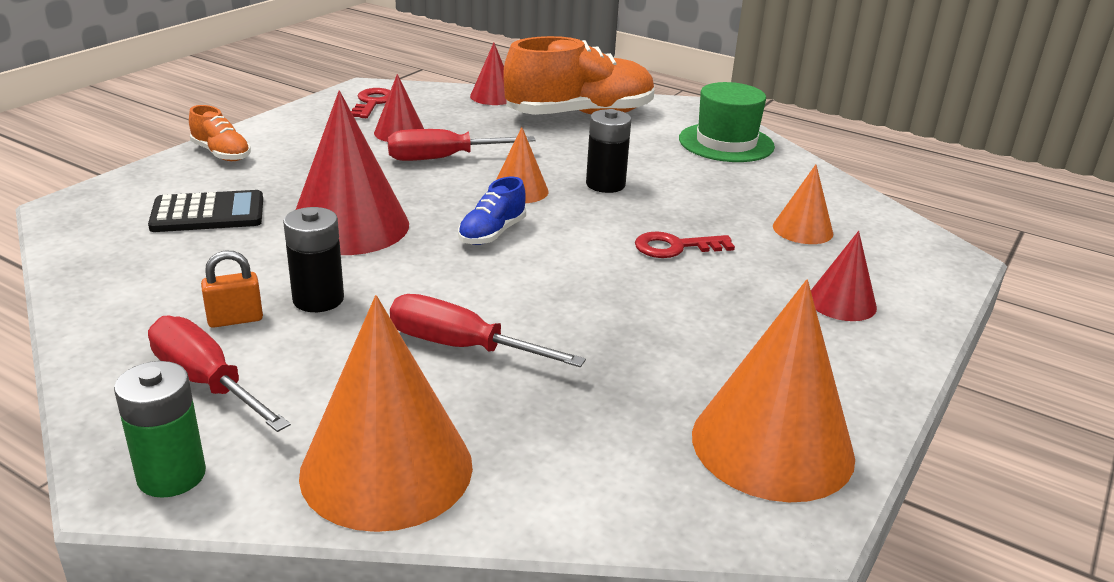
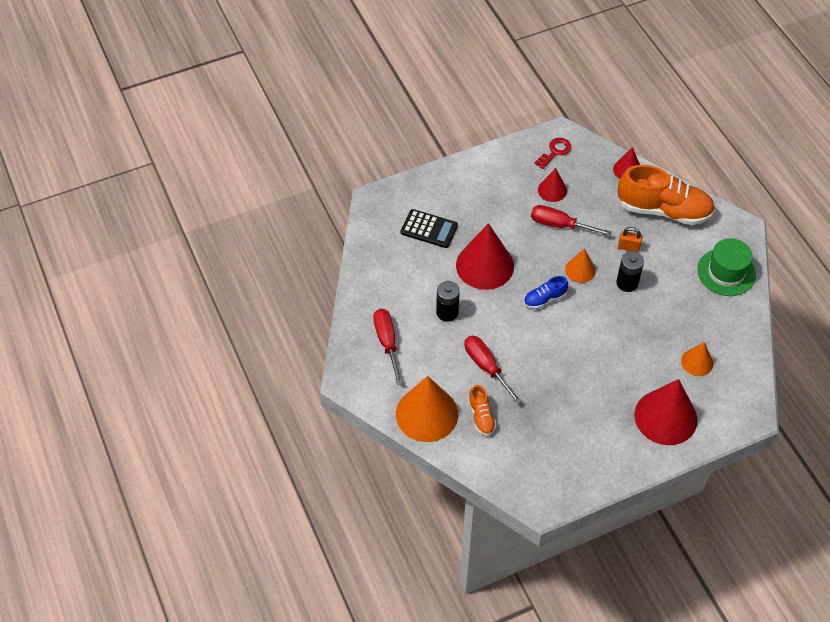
camera: 35 degrees right, 25 degrees up
green battery [114,361,206,498] -> none
orange shoe [189,105,251,161] -> orange shoe moved to [468,385,496,436]
orange padlock [201,250,263,328] -> orange padlock moved to [618,227,642,252]
red key [635,231,735,258] -> none
orange cone [692,280,855,502] -> none
red cone [811,231,877,321] -> red cone [634,379,697,445], size x1.91

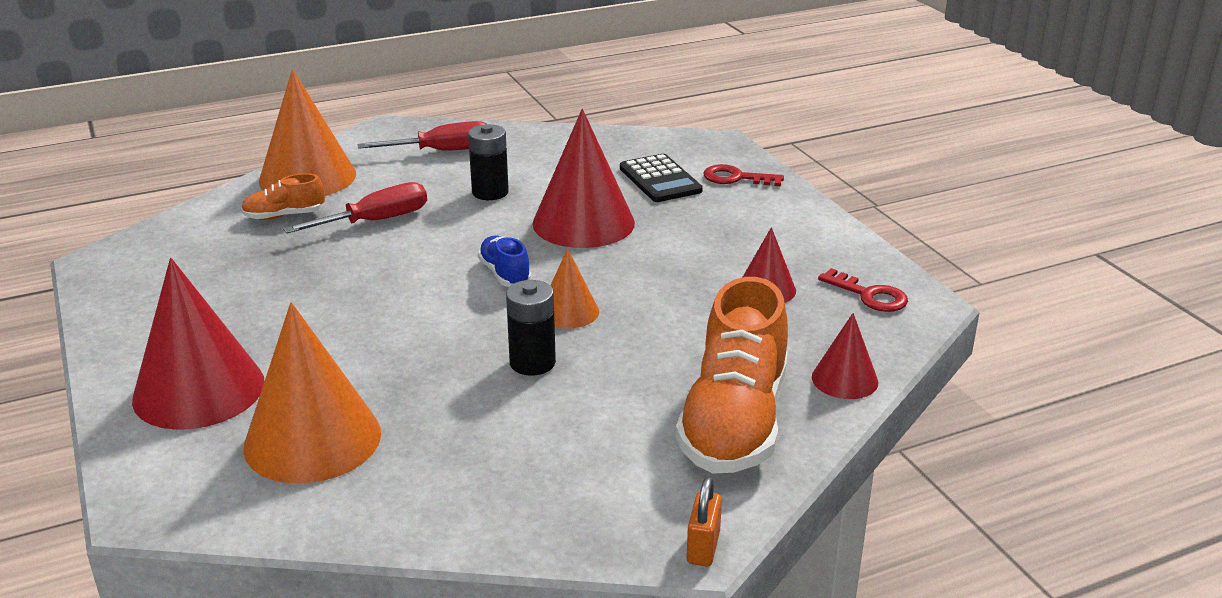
camera: 90 degrees right, 25 degrees down
black calculator [401,209,458,248] -> black calculator turned 45 degrees counterclockwise [620,154,703,202]
red screwdriver [531,205,612,236] -> none
orange padlock [618,227,642,252] -> orange padlock moved to [686,477,722,567]
orange cone [681,342,713,376] -> orange cone [243,302,381,483], size x1.91
green hat [697,238,756,296] -> none
none -> red key [703,164,784,186]

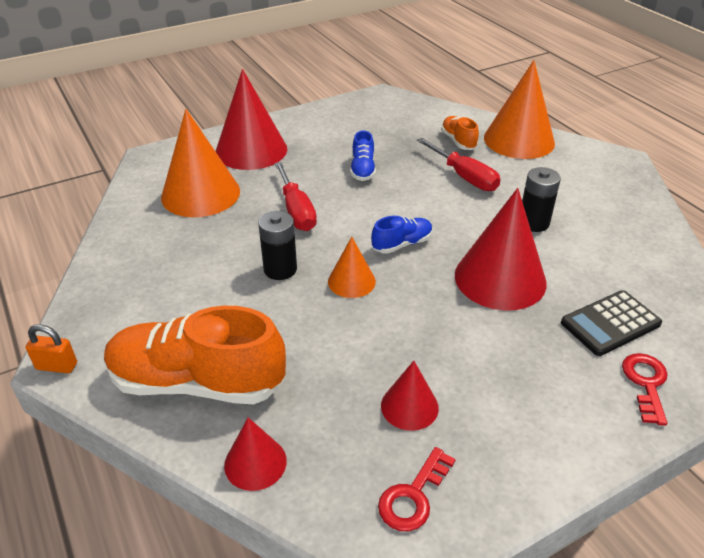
camera: 85 degrees right, 10 degrees up
red screwdriver [357,121,486,151] -> red screwdriver moved to [275,162,317,231]
none -> blue shoe [350,130,376,181]

